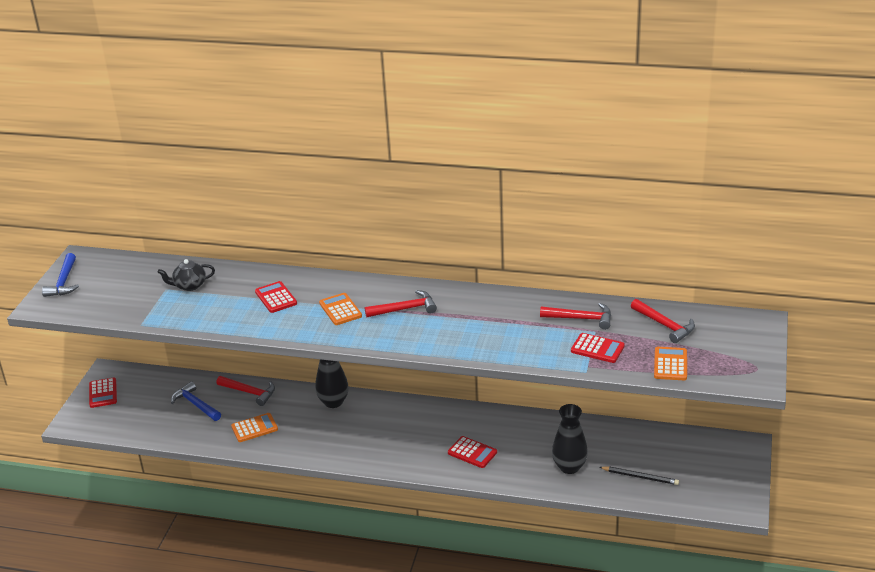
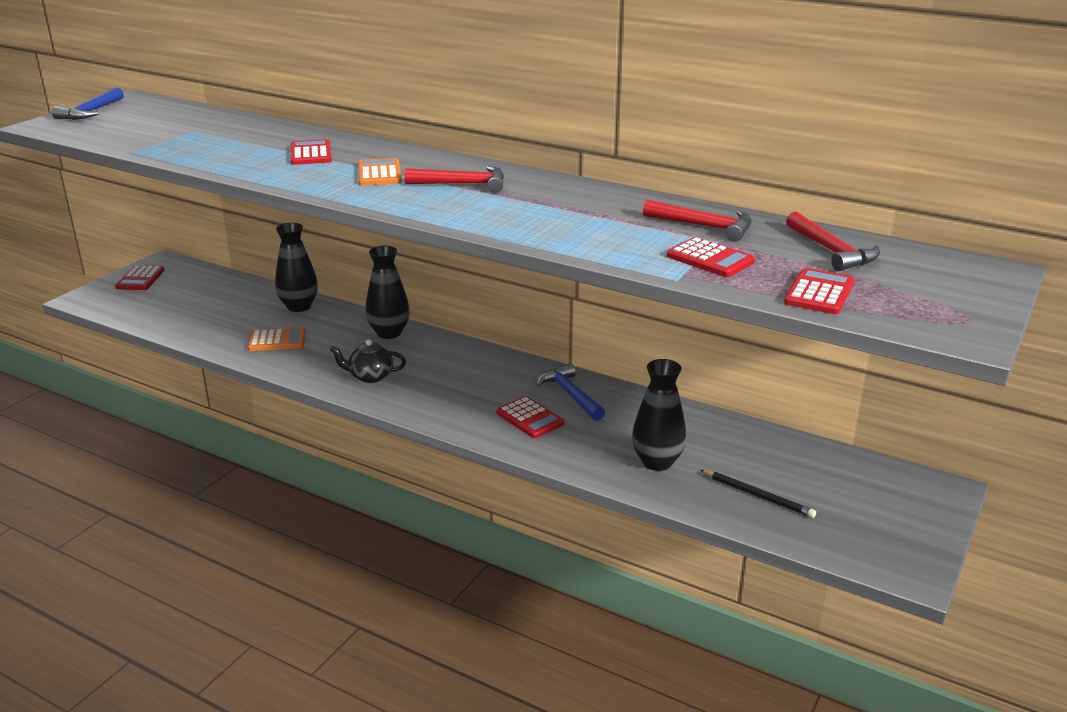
camera: 15 degrees right, 5 degrees down
black teapot [157,259,215,291] -> black teapot moved to [330,339,406,383]
blue hammer [171,381,221,421] -> blue hammer moved to [536,363,605,421]
red hammer [217,376,275,406] -> black vase [275,223,318,312]
orange calculator [654,347,687,380] -> red calculator [784,268,854,314]

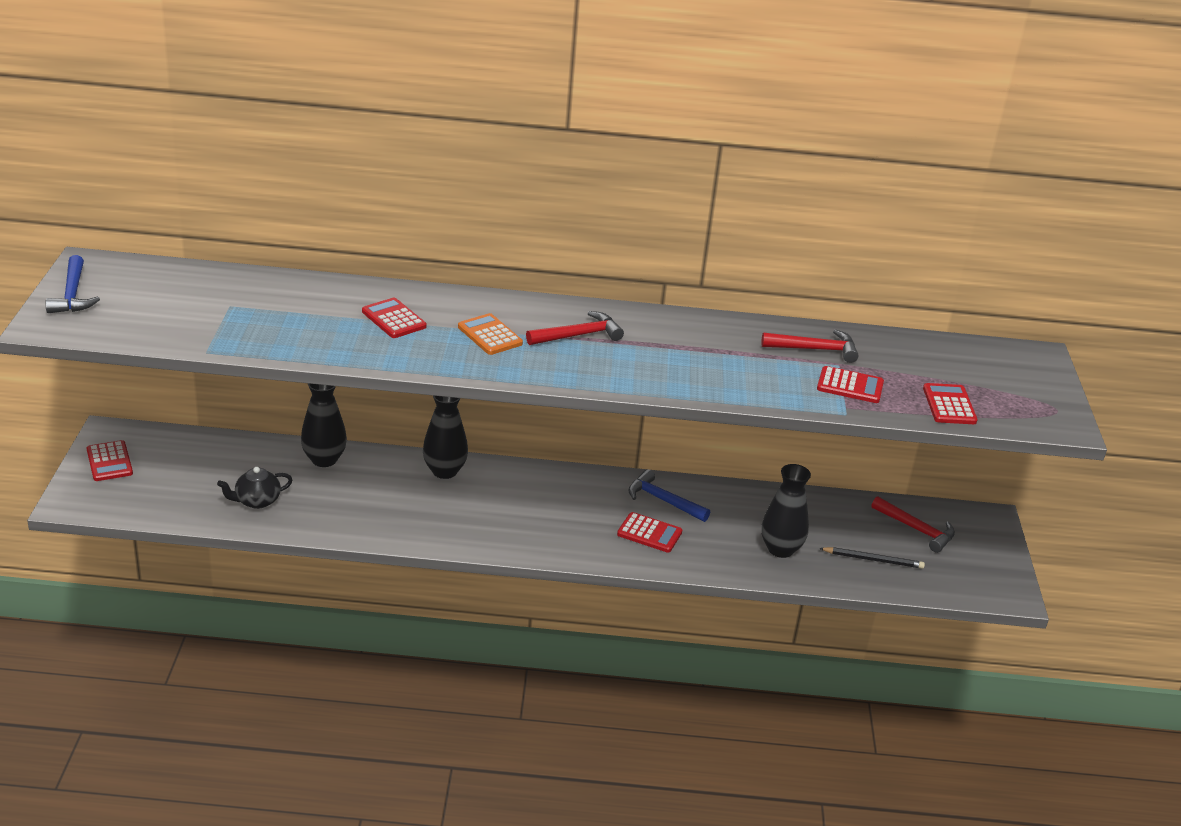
camera: 30 degrees left, 5 degrees up
orange calculator [248,328,306,351] -> none
black teapot [330,339,406,383] -> black teapot moved to [217,467,292,509]
red hammer [786,212,880,271] -> red hammer moved to [871,496,955,553]

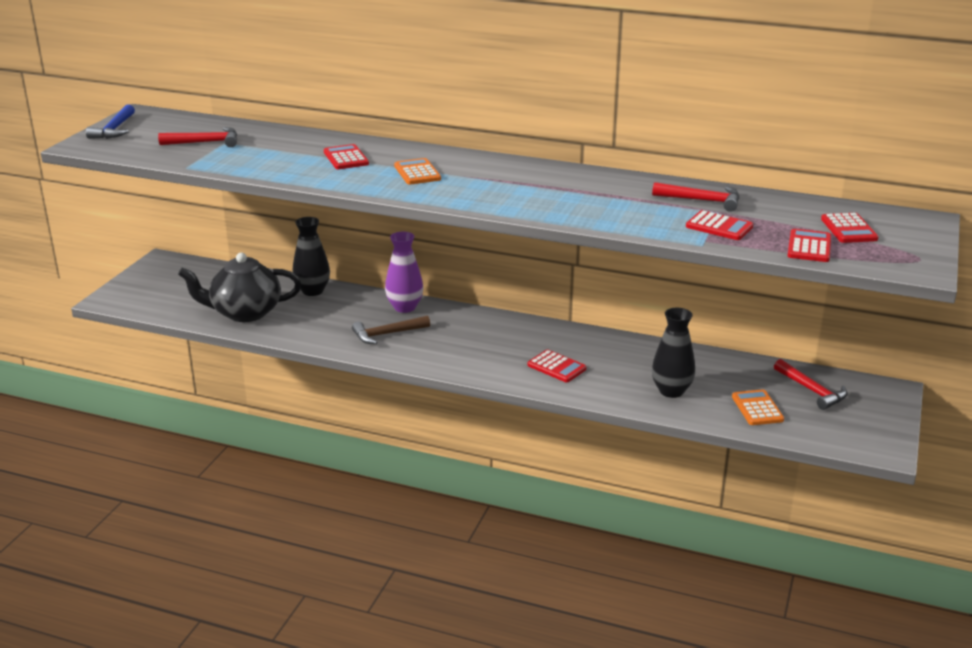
camera: 20 degrees right, 5 degrees down
red calculator [87,440,133,481] -> red calculator moved to [821,213,879,243]
black teapot [217,467,292,509] -> black teapot [178,253,301,322], size x1.92
black vase [423,396,468,479] -> purple vase [385,232,423,313]
red hammer [526,311,624,345] -> red hammer moved to [158,127,237,147]
blue hammer [628,469,710,522] -> none
black pencil [819,547,925,569] -> orange calculator [732,390,784,425]
none -> brown hammer [352,315,430,344]

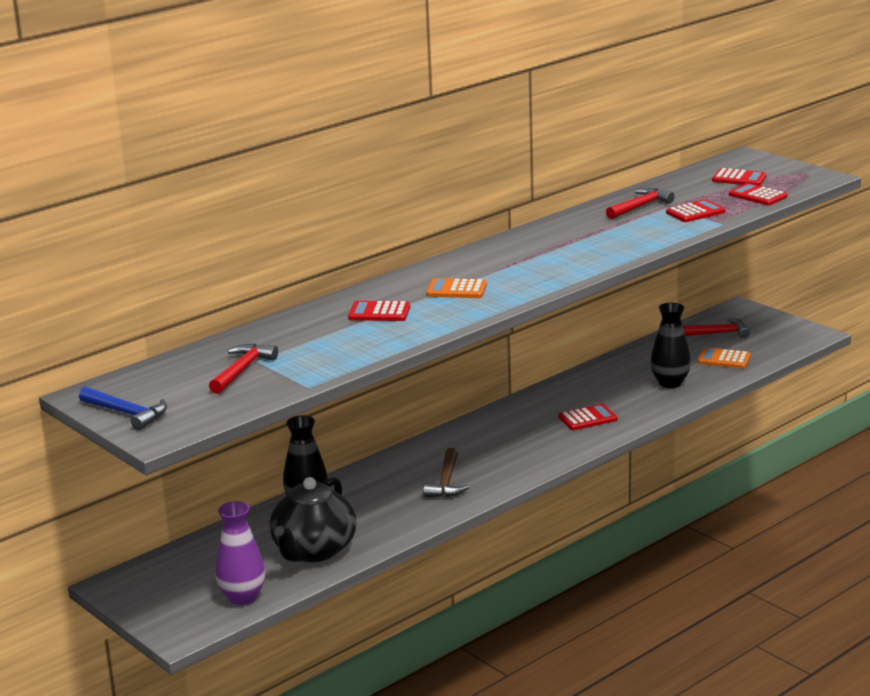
camera: 60 degrees left, 5 degrees down
purple vase [385,232,423,313] -> purple vase moved to [216,501,265,605]

